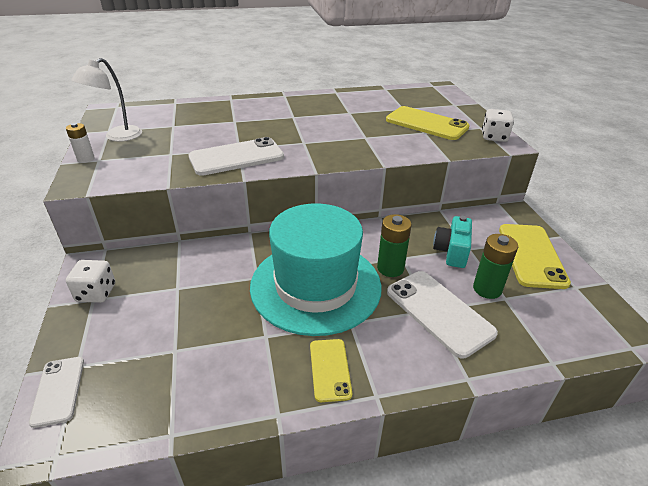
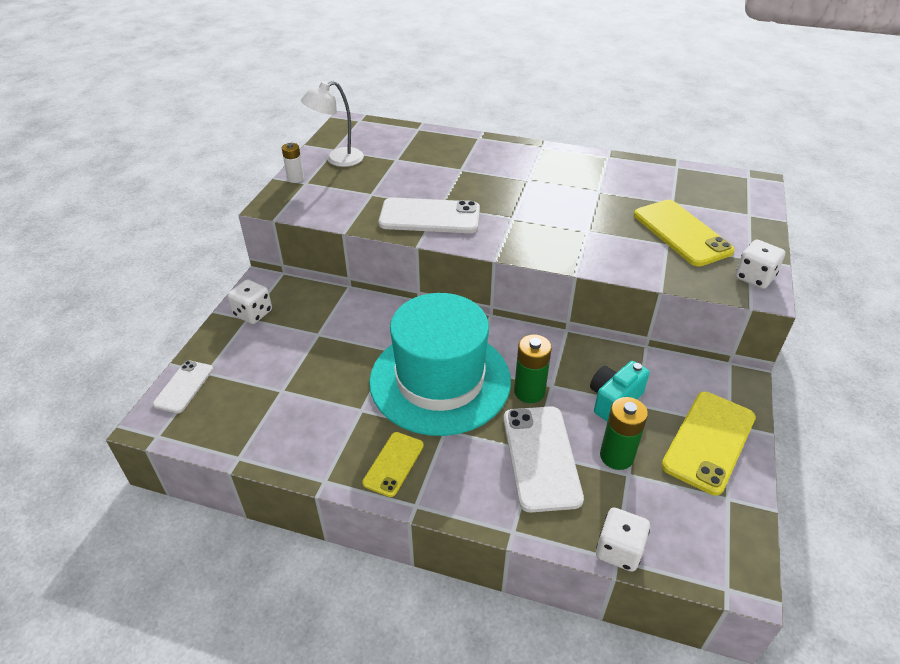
camera: 30 degrees right, 5 degrees up
none -> white dice [596,508,650,572]

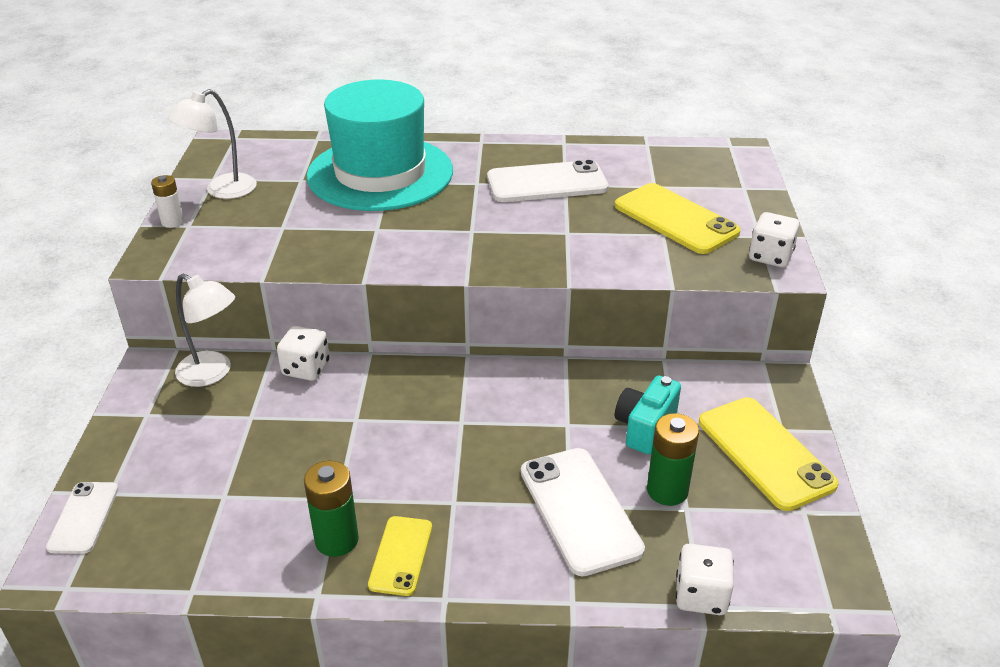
camera: 15 degrees left, 5 degrees down
white dice [228,279,272,324] -> white dice moved to [277,325,330,381]
turquoise hat [369,293,511,436] -> turquoise hat moved to [306,80,453,211]
white phone [378,197,480,233] -> white phone moved to [487,159,609,202]
green battery [514,334,552,403] -> green battery moved to [304,461,359,557]
yellow phone [661,392,756,495] -> yellow phone turned 45 degrees counterclockwise [699,397,839,511]
none -> white lamp [175,273,235,387]

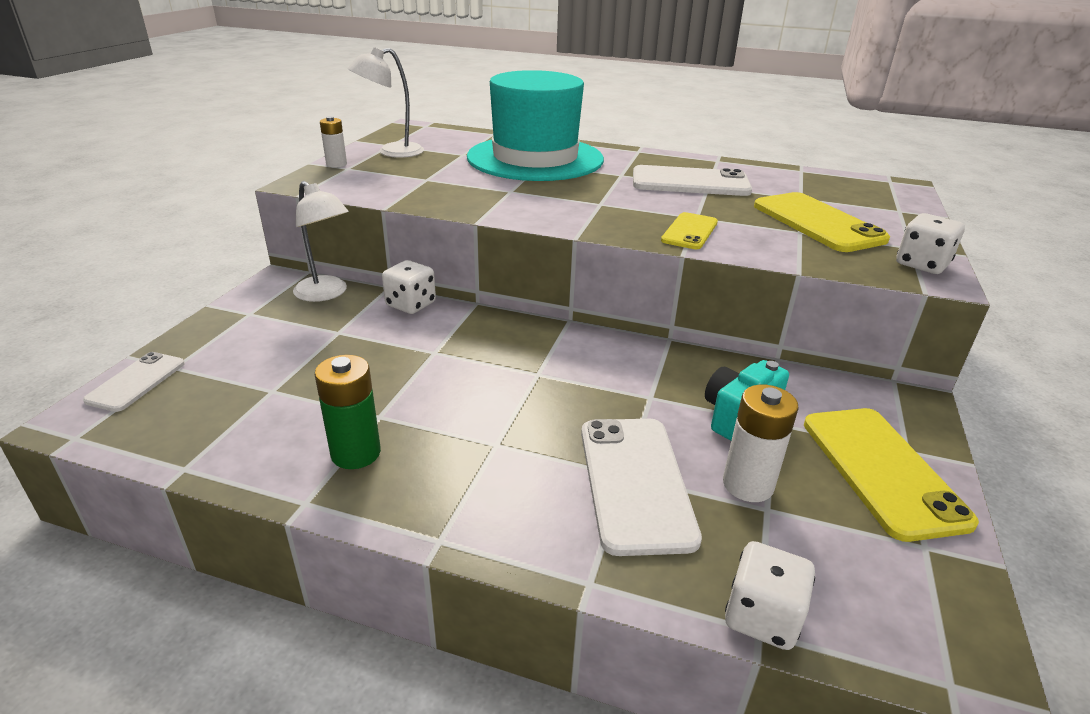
camera: 15 degrees right, 5 degrees down
yellow phone [368,516,432,596] -> yellow phone moved to [661,212,718,249]
green battery [647,413,699,506] -> white battery [723,385,799,502]

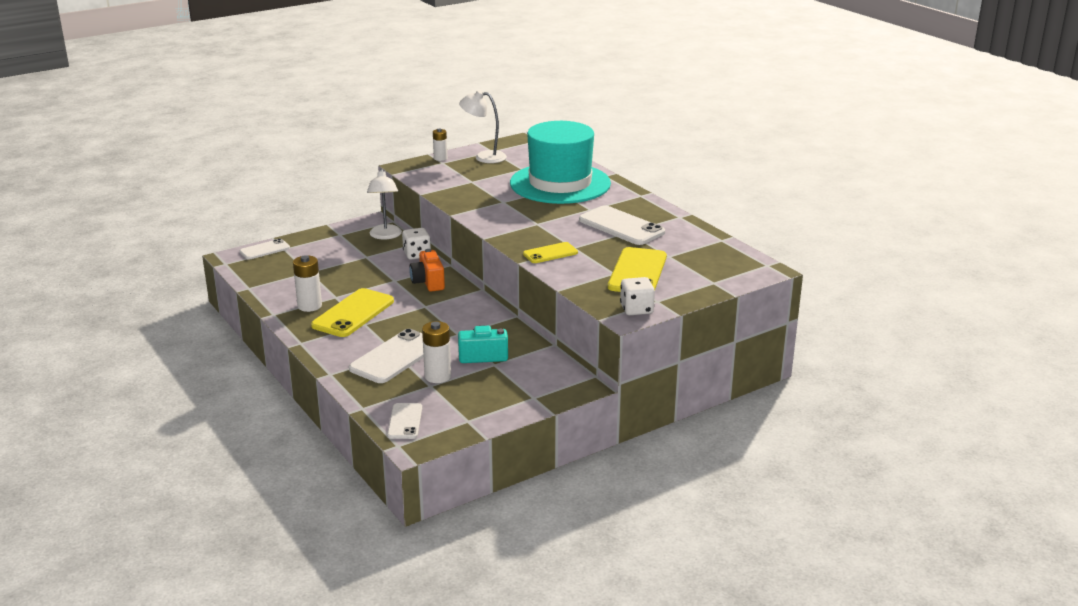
camera: 40 degrees right, 5 degrees down
green battery [315,355,381,469] -> white battery [293,255,322,312]
white dice [725,541,815,650] -> none
yellow phone [804,408,979,542] -> yellow phone moved to [311,288,394,337]
none -> white phone [387,403,422,439]
none -> orange camera [409,249,445,292]

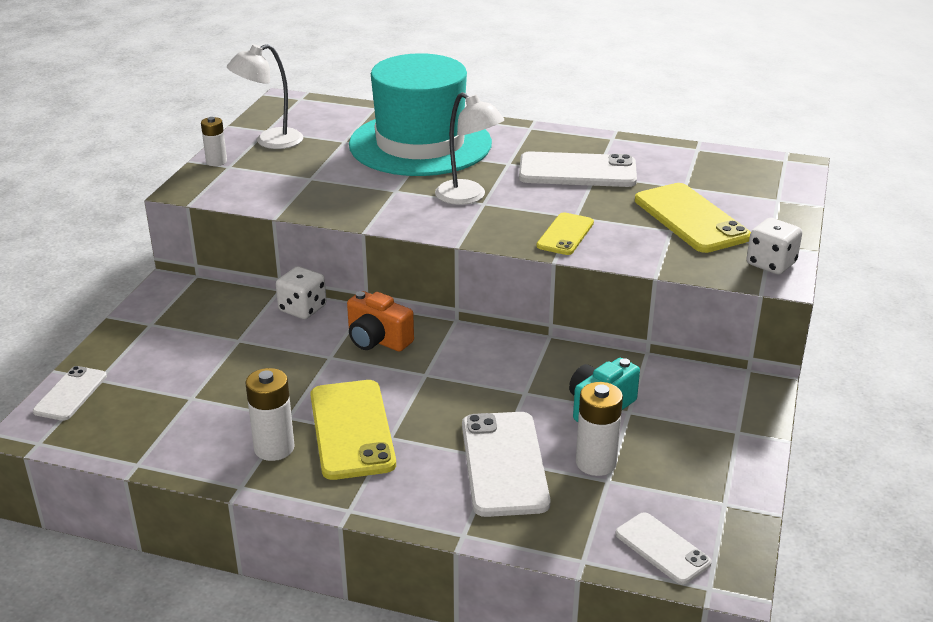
camera: 40 degrees left, 5 degrees up
white lamp [367,168,402,239] -> white lamp moved to [435,92,504,205]

